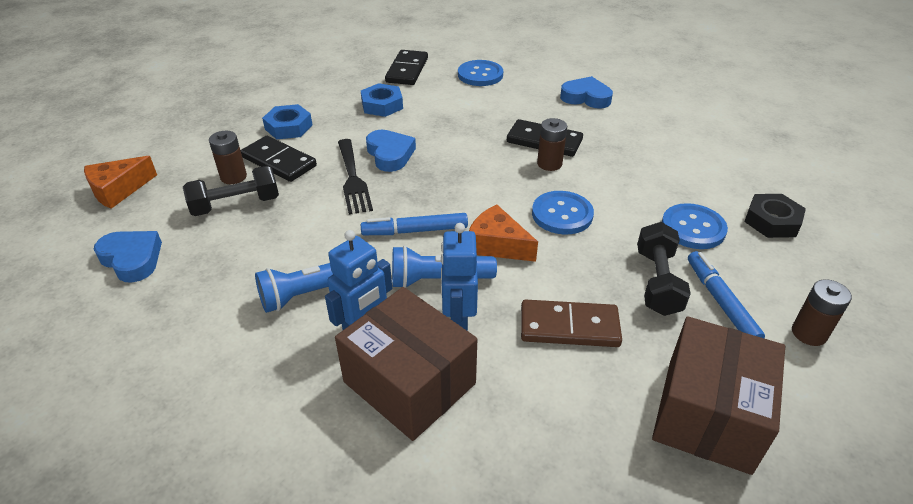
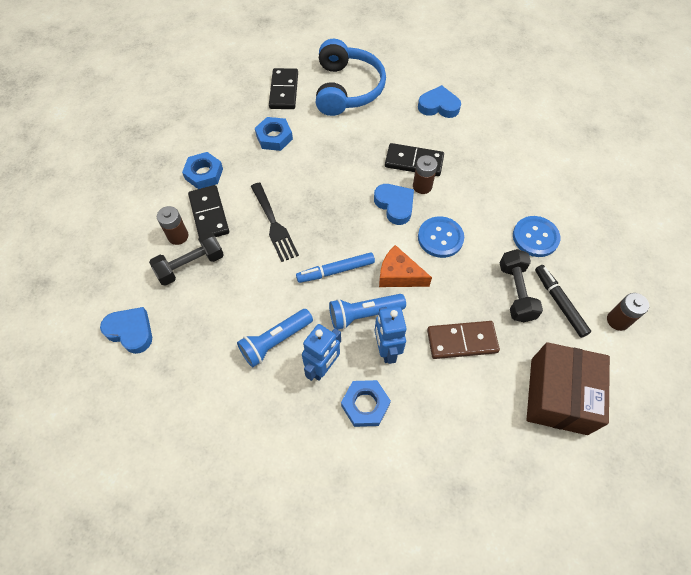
camera: 10 degrees left, 20 degrees up
orange cheese [84,156,157,209] -> none
black domino [241,136,317,182] -> black domino turned 45 degrees clockwise [188,185,229,237]
brown box [335,287,477,441] -> blue nut [341,380,391,427]
blue heart [366,130,416,172] -> blue heart moved to [374,184,414,225]
blue button [458,60,503,86] -> blue headphones [316,39,386,116]
blue marker [688,251,765,338] -> black marker [535,265,591,338]
black nut [744,194,806,238] -> none

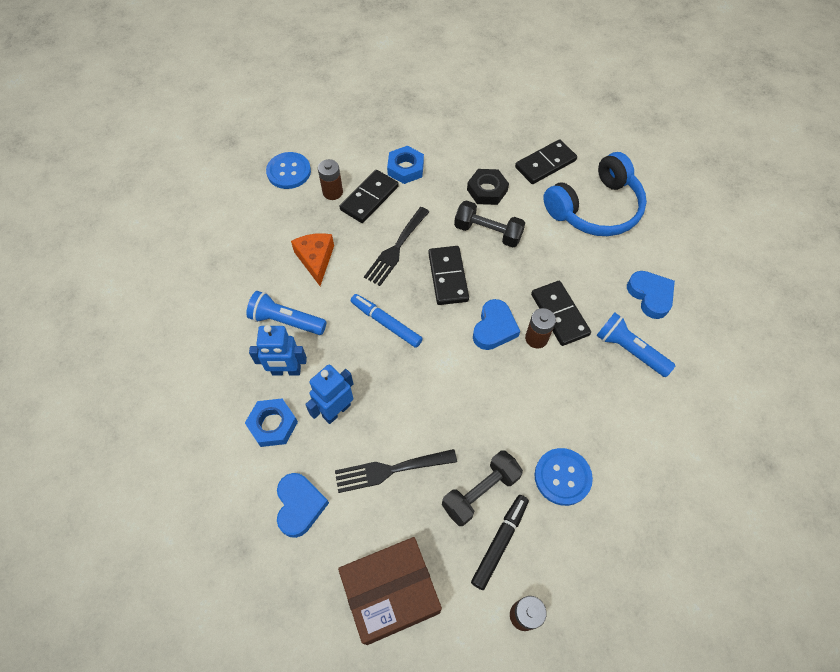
camera: 55 degrees right, 0 degrees up
blue heart [100,307,152,354] -> blue heart moved to [277,473,329,538]
black dumbbell [149,232,224,286] -> black dumbbell moved to [454,200,525,248]
blue nut [255,117,293,151] -> black nut [467,169,509,205]
blue flashlight [329,294,406,330] -> blue flashlight moved to [596,312,676,377]
orange cheese [379,245,432,287] -> orange cheese moved to [291,233,334,286]
blue button [418,216,464,258] -> blue button moved to [266,152,311,189]
brown domino [427,321,500,359] -> black fork [335,449,457,493]
none -> black domino [428,246,469,305]

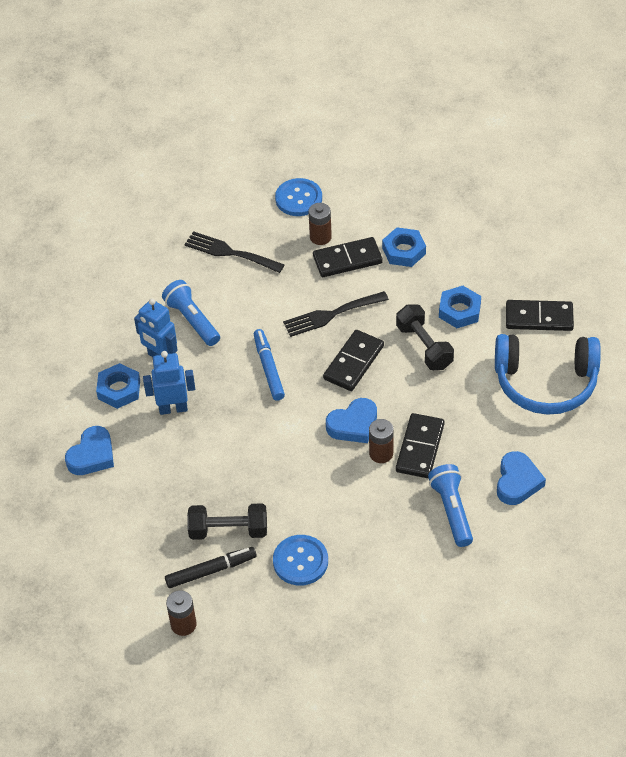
camera: 40 degrees right, 10 degrees down
orange cheese [291,233,334,286] -> none
black fork [335,449,457,493] -> black fork moved to [184,231,284,273]
brown box [338,537,442,645] -> none
black nut [467,169,509,205] -> blue nut [439,286,481,328]

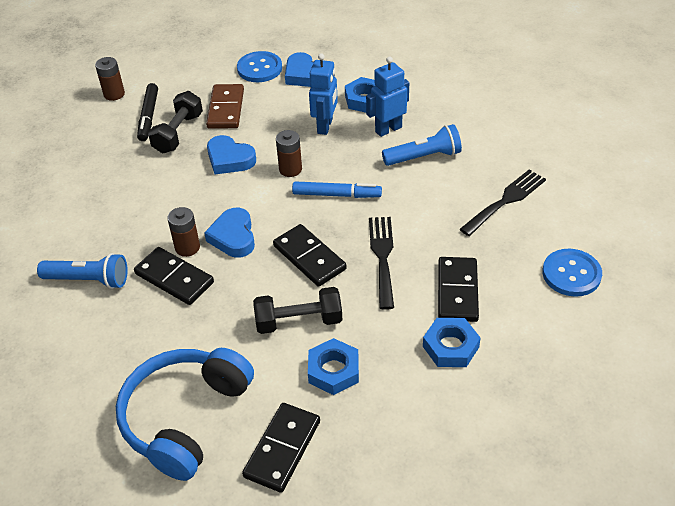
camera: 110 degrees right, 5 degrees down
blue button [273,535,328,586] -> blue button moved to [237,51,282,82]
brown battery [309,203,332,245] -> brown battery moved to [276,130,302,177]
blue heart [497,451,546,505] -> blue heart moved to [207,135,256,174]
none -> brown domino [206,84,244,129]

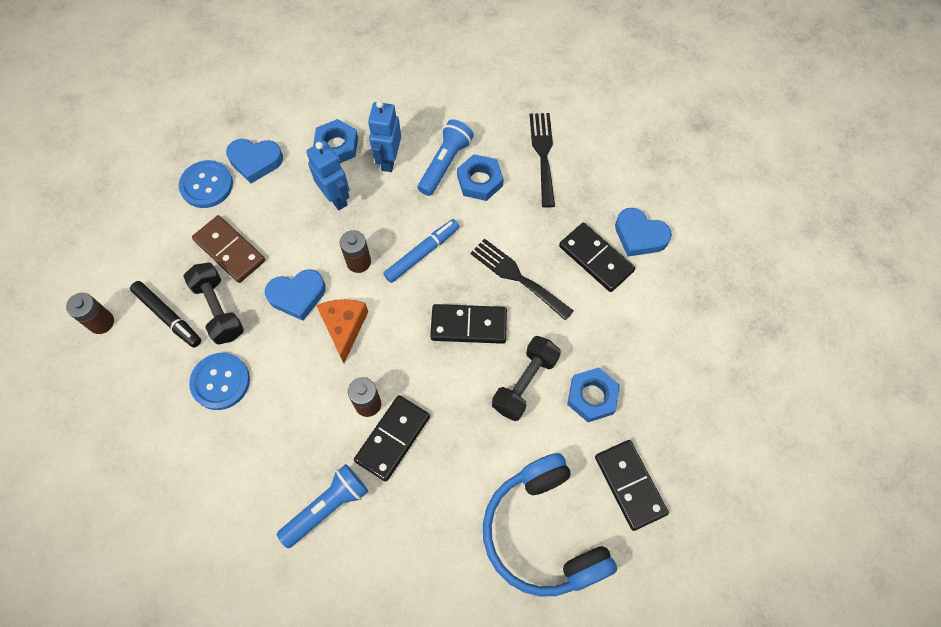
camera: 50 degrees left, 20 degrees up
black domino [134,247,214,305] -> black domino turned 45 degrees counterclockwise [354,395,430,482]
blue heart [204,208,255,258] -> blue heart moved to [615,208,672,257]
blue nut [423,318,481,367] -> blue nut moved to [457,154,504,201]
blue button [542,249,602,297] -> blue button moved to [189,353,250,410]
none -> orange cheese [316,299,368,363]

